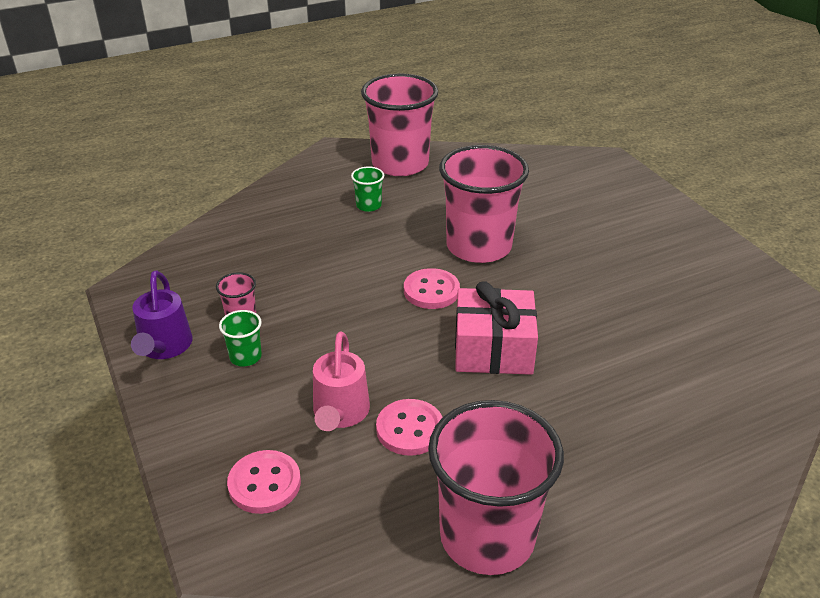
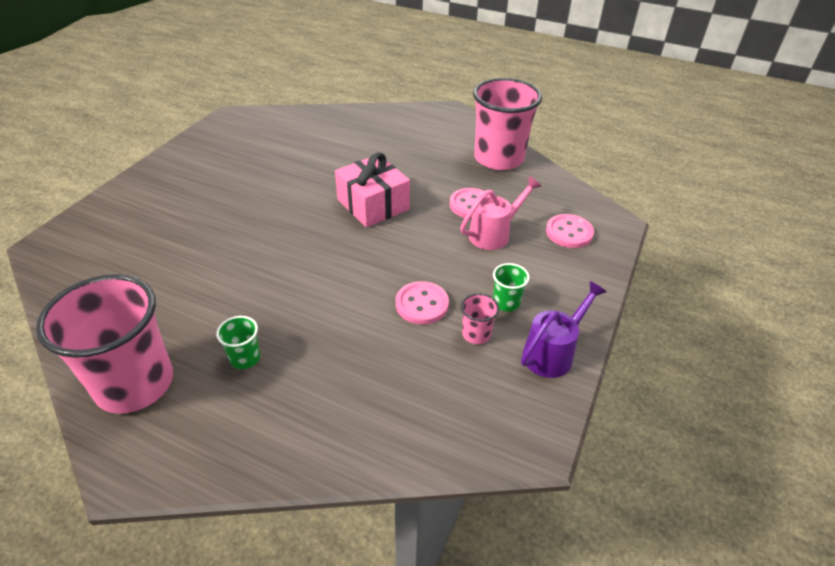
camera: 130 degrees left, 5 degrees up
pink button [404,268,460,309] -> pink button moved to [396,281,449,324]
pink cup [439,145,529,263] -> none

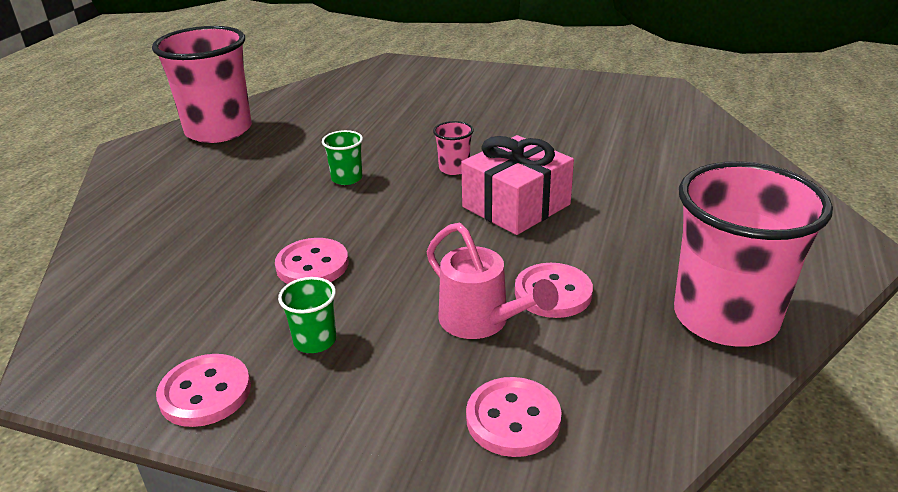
camera: 85 degrees right, 10 degrees down
green cup [216,316,260,369] -> green cup moved to [322,130,363,185]
pink cup [461,293,499,344] -> pink cup moved to [433,121,474,175]
purple watering can [521,281,607,378] -> pink button [156,354,251,427]

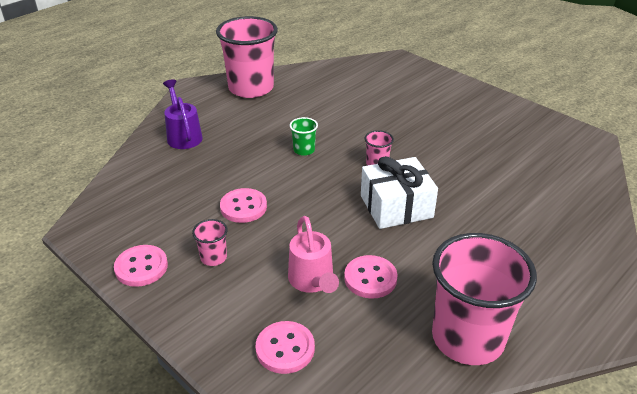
camera: 25 degrees right, 5 degrees up
green cup [278,277,336,353] -> pink cup [192,219,228,266]
pink gift [461,135,574,235] -> white gift [361,156,438,229]
none -> purple watering can [163,79,203,149]

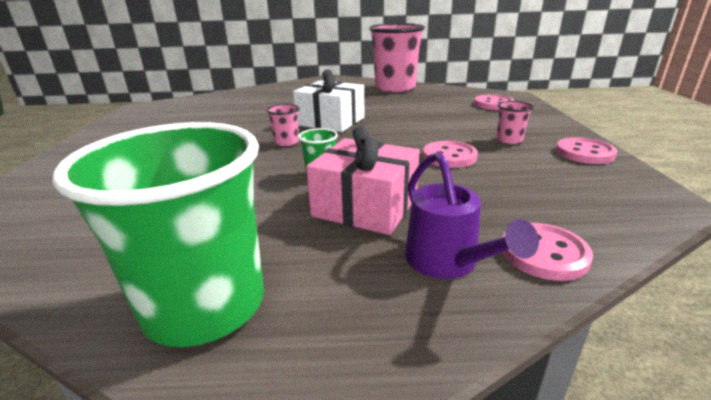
camera: 135 degrees left, 10 degrees down
purple watering can [163,79,203,149] -> purple watering can turned 45 degrees counterclockwise [405,152,539,279]
pink cup [216,16,278,98] -> green cup [52,122,264,347]
pink watering can [288,216,339,293] -> none
pink button [344,255,398,299] -> pink button moved to [502,223,593,281]
none -> pink gift [306,126,420,235]

